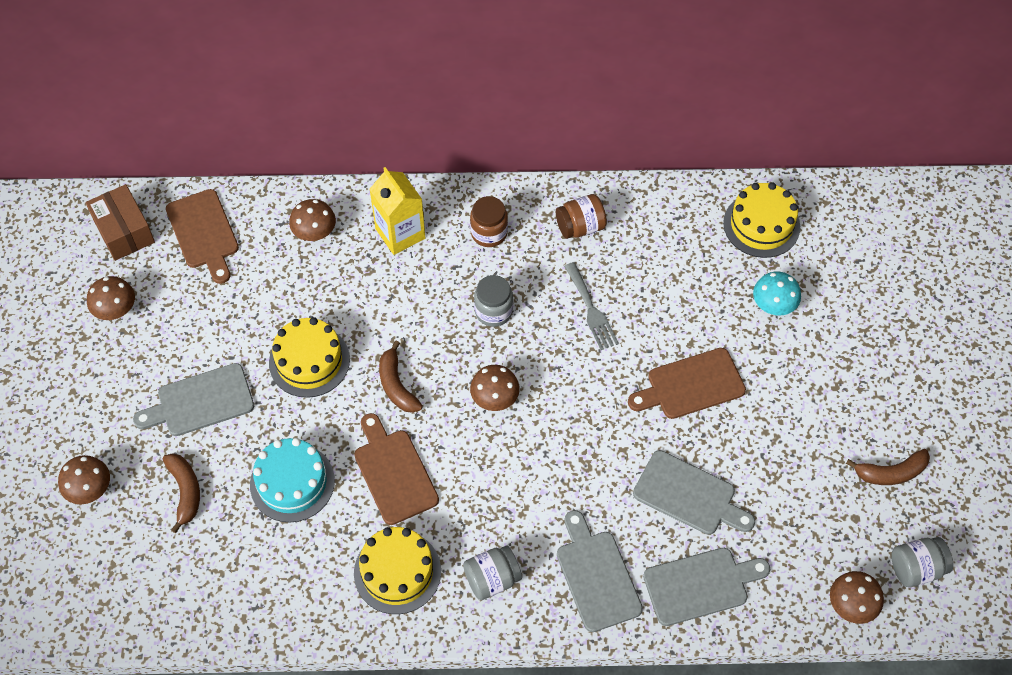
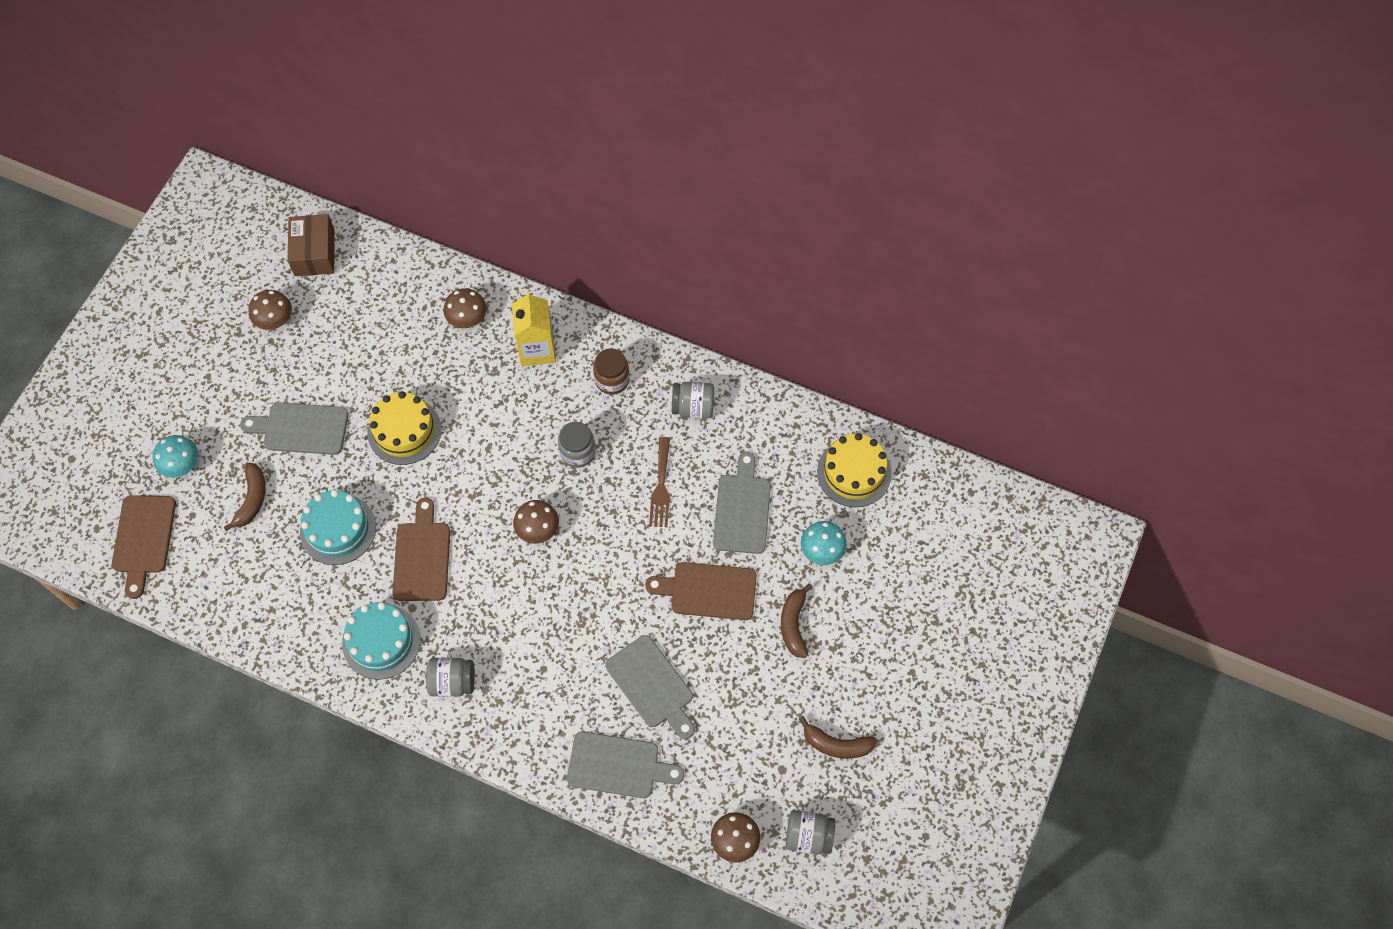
camera: 25 degrees right, 5 degrees up
brown mushroom [58,455,110,505] -> turquoise mushroom [153,435,198,478]
brown cutting board [166,189,239,284] -> brown cutting board moved to [112,495,176,599]
yellow cake [354,527,441,614] -> turquoise cake [342,602,421,679]
brown banana [379,341,423,413] -> brown banana moved to [781,583,813,658]
brown jar [556,194,607,239] -> grey jar [672,382,714,419]
grey cutting board [557,510,643,632] -> grey cutting board moved to [713,452,771,554]
grey fork [564,262,619,350] -> brown fork [649,437,670,527]

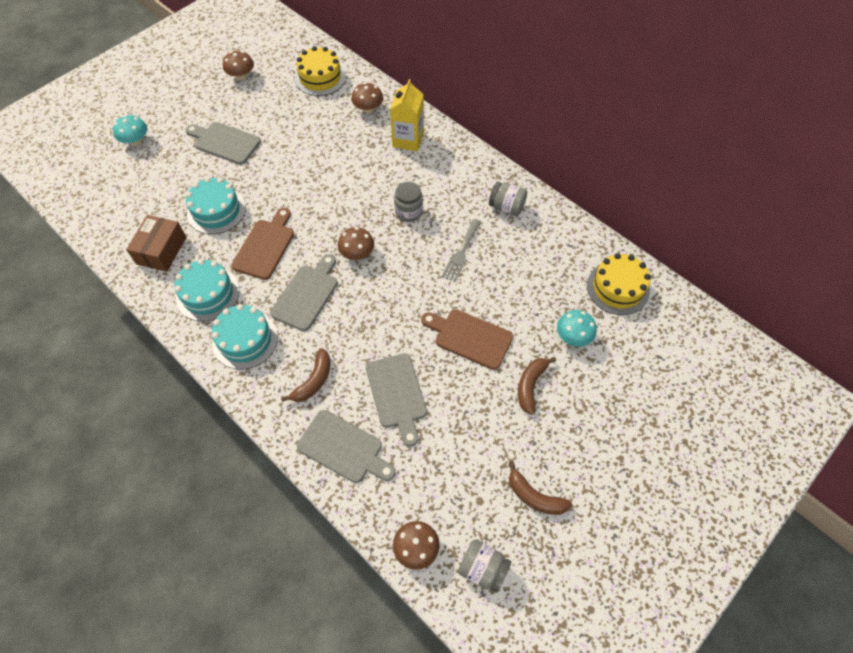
camera: 20 degrees right, 5 degrees down
brown cutting board [112,495,176,599] -> none
brown banana [223,463,266,531] -> brown banana moved to [281,348,331,402]
brown box [288,214,335,276] -> brown box moved to [126,215,186,272]
yellow cake [368,391,441,465] -> yellow cake moved to [295,46,346,96]
grey jar [426,657,475,697] -> turquoise cake [212,304,278,369]
brown jar [593,348,630,395] -> none
brown fork [649,437,670,527] -> grey fork [442,219,481,282]
grey cutting board [713,452,771,554] -> grey cutting board moved to [270,254,338,331]

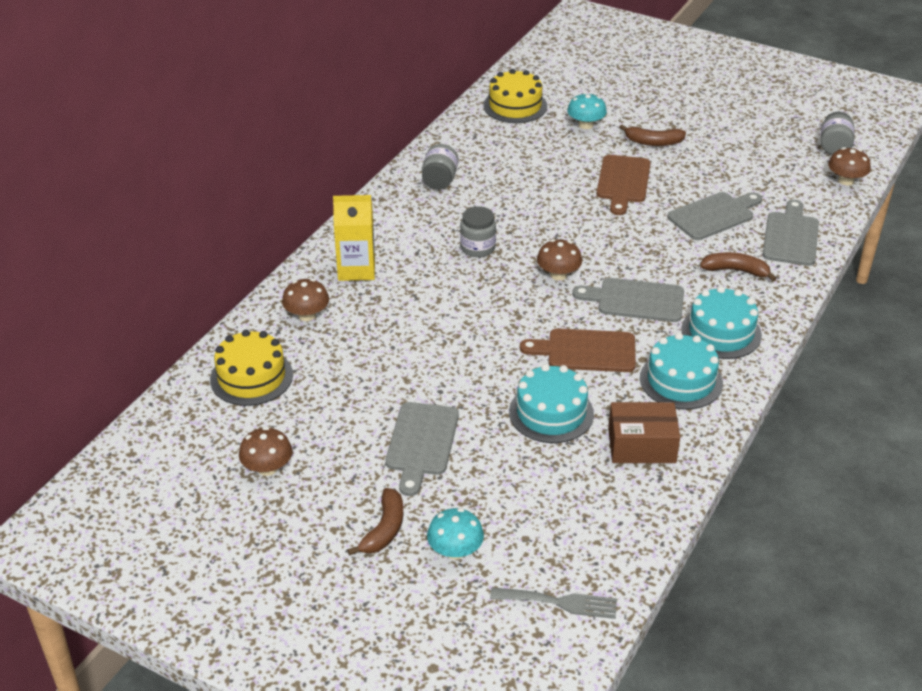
camera: 105 degrees left, 20 degrees down
grey fork [442,219,481,282] -> grey fork moved to [490,587,617,619]
brown banana [509,461,572,515] -> brown banana moved to [347,488,403,556]

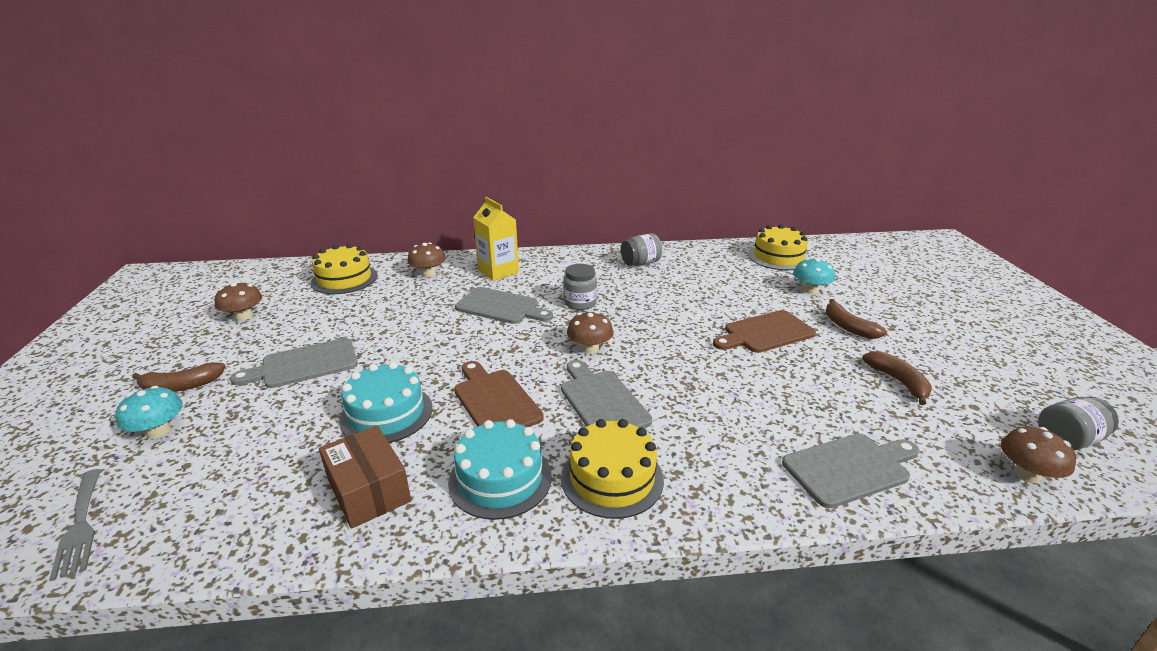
camera: 55 degrees right, 10 degrees down
grey cutting board [667,192,762,240] -> grey cutting board moved to [455,287,553,324]
turquoise cake [681,286,762,359] -> yellow cake [561,419,664,519]
brown banana [700,252,777,282] -> brown banana moved to [862,351,932,405]

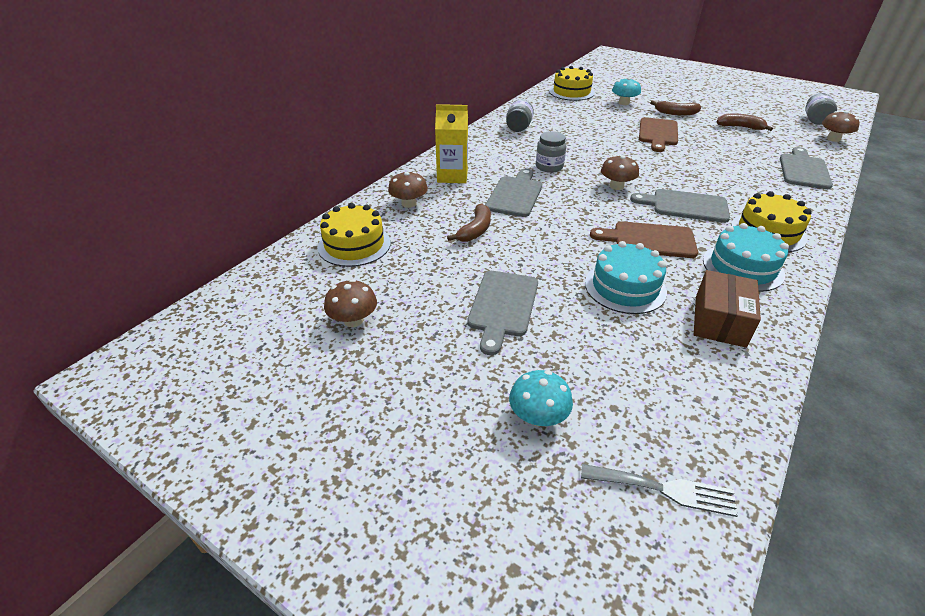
camera: 50 degrees left, 10 degrees up
brown banana [132,362,225,392] -> brown banana moved to [447,203,491,242]
brown box [319,425,411,529] -> brown box turned 75 degrees counterclockwise [694,270,761,348]
grey cutting board [455,287,553,324] -> grey cutting board turned 45 degrees counterclockwise [485,169,542,217]

